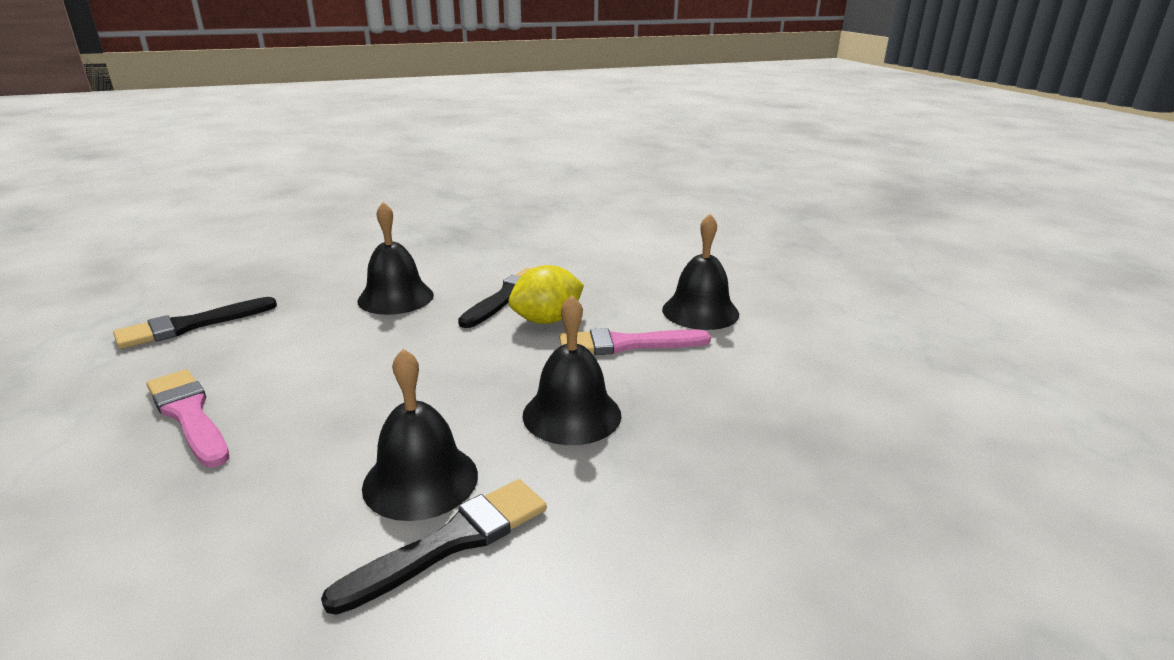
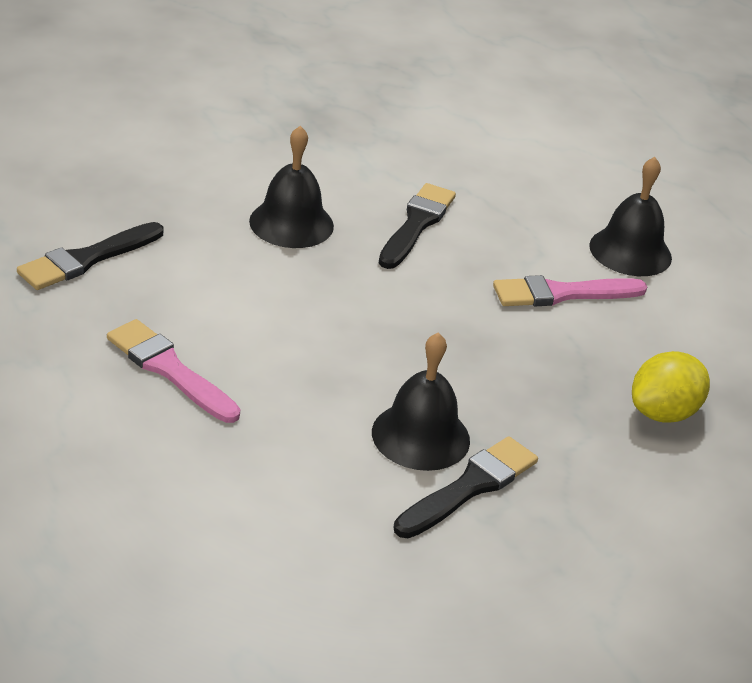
camera: 10 degrees left, 10 degrees up
yellow lemon [509,265,584,324] -> yellow lemon moved to [632,351,710,423]
black bell [522,295,622,445] -> none

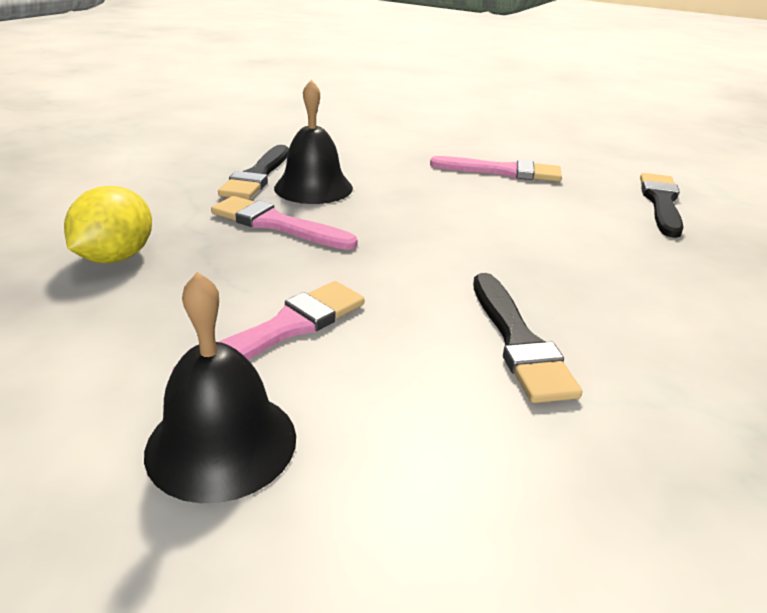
camera: 150 degrees right, 5 degrees down
black bell [249,126,334,248] -> none
none -> pink brush [211,196,357,250]

